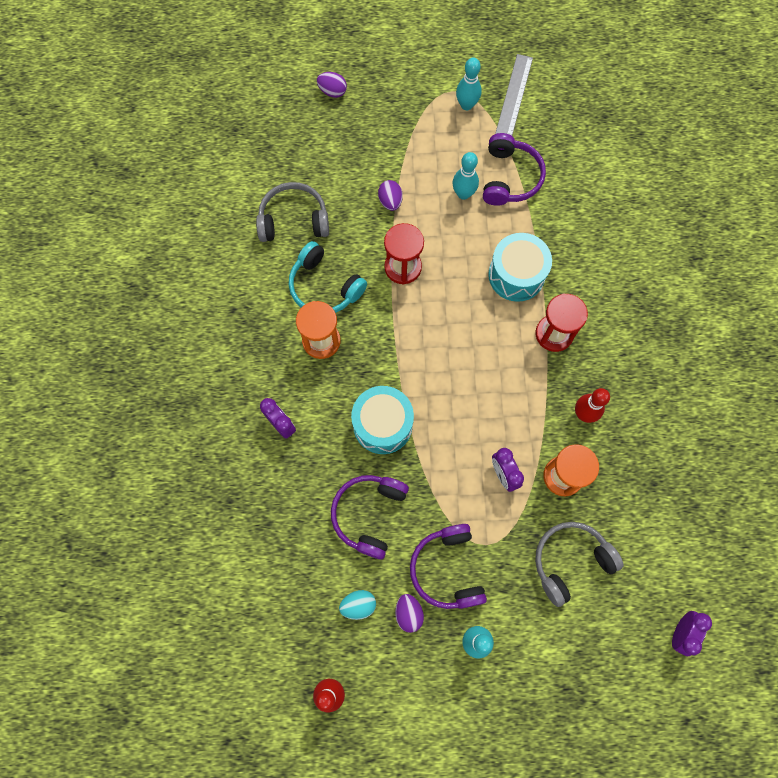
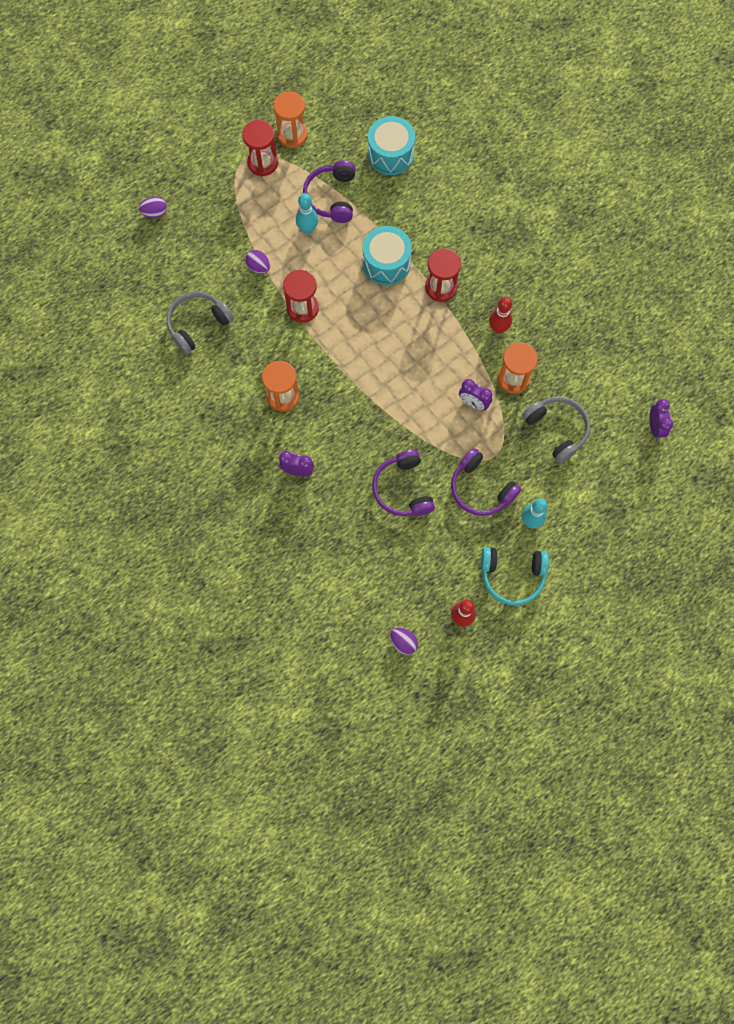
camera: 35 degrees left, 0 degrees up
turquoise headphones [289,241,367,313] -> turquoise headphones moved to [481,547,549,605]
turquoise egg [339,590,376,620] -> none
turquoise drum [351,386,414,454] -> turquoise drum moved to [368,116,415,175]
purple egg [395,594,424,633] -> purple egg moved to [390,628,418,655]
turquoise bowling pin [456,57,482,110] -> red hourglass [242,120,278,176]
purple headphones [483,133,546,206] -> purple headphones turned 150 degrees counterclockwise [303,160,356,223]
grey ruler [495,54,533,136] -> orange hourglass [273,91,308,148]
grey headphones [535,522,624,607] -> grey headphones turned 120 degrees clockwise [522,397,590,463]

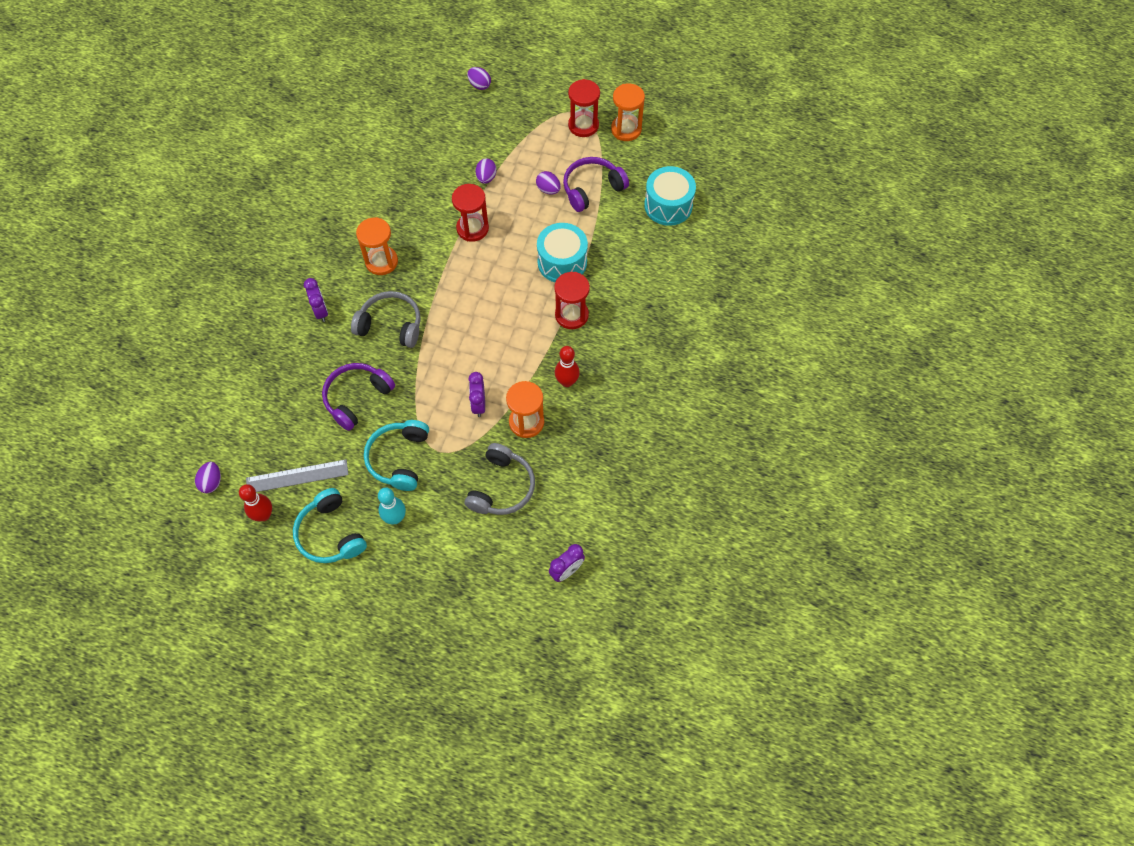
camera: 55 degrees right, 10 degrees down
grey headphones [166,292,234,354] -> grey headphones moved to [351,291,421,348]
turquoise bowling pin [296,193,318,234] -> purple egg [536,171,561,194]
purple headphones [451,448,521,516] -> turquoise headphones [364,420,429,491]
none -> grey ruler [246,459,349,492]

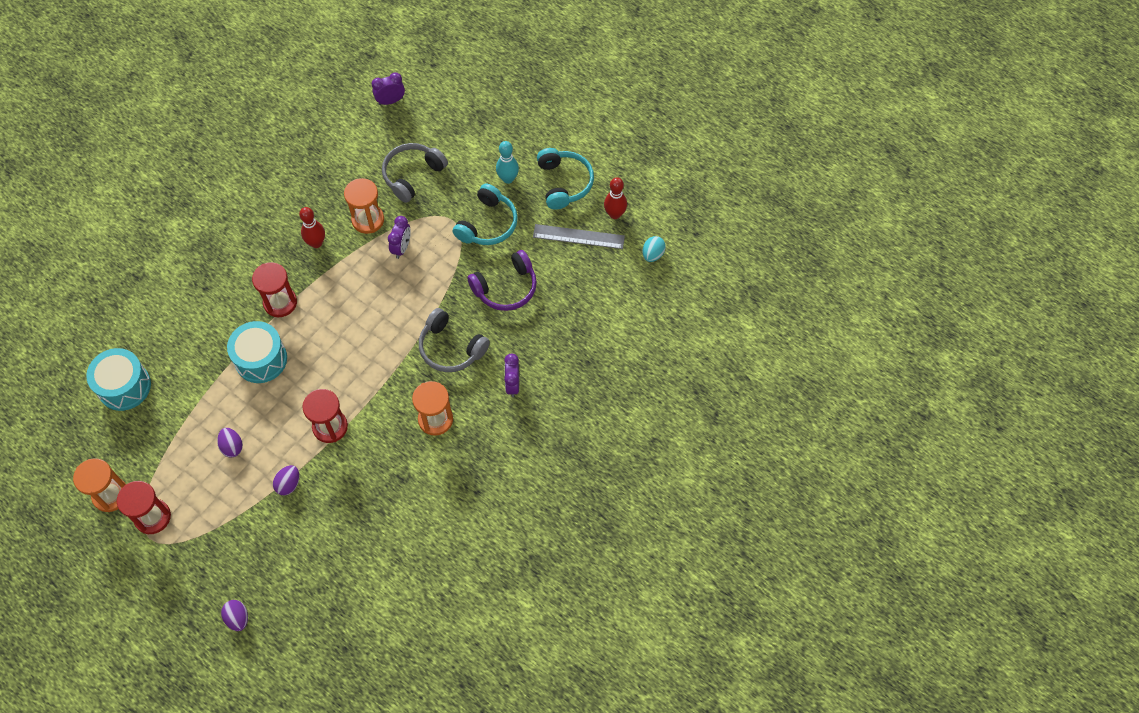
camera: 160 degrees left, 0 degrees up
purple egg [195,462,221,493] -> turquoise egg [642,236,666,262]
purple headphones [563,157,629,212] -> none

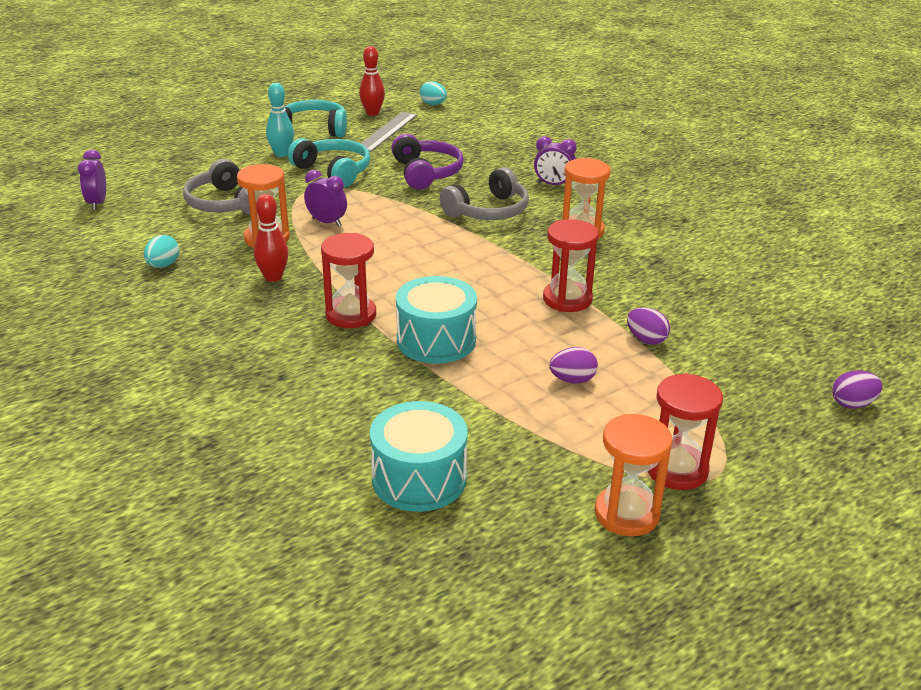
camera: 75 degrees left, 30 degrees down
none -> turquoise egg [144,235,179,268]

